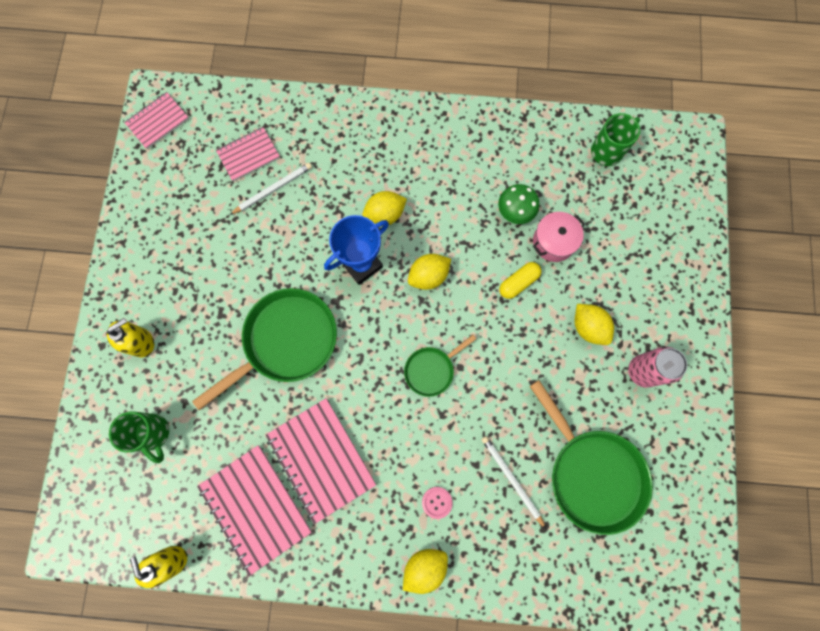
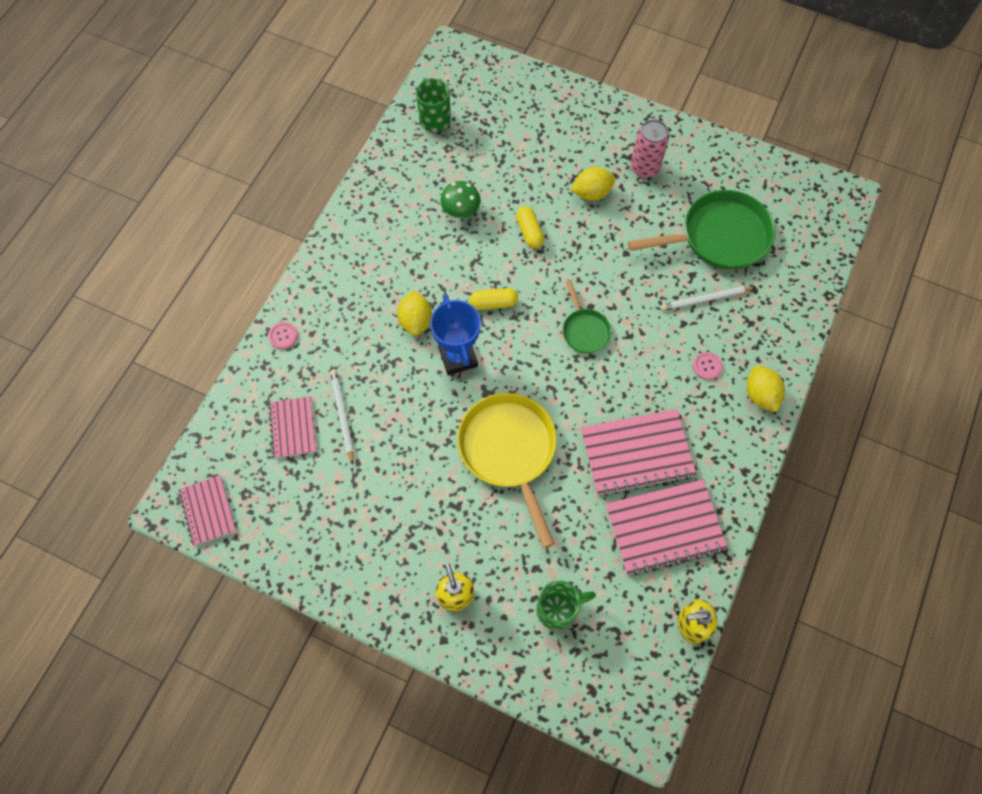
camera: 70 degrees left, 10 degrees down
green pan [192,288,337,410] -> yellow pan [457,393,557,548]
yellow lemon [408,254,451,290] -> yellow capsule [469,288,518,310]
pink pot [533,212,585,262] -> none
none -> pink button [268,322,298,349]

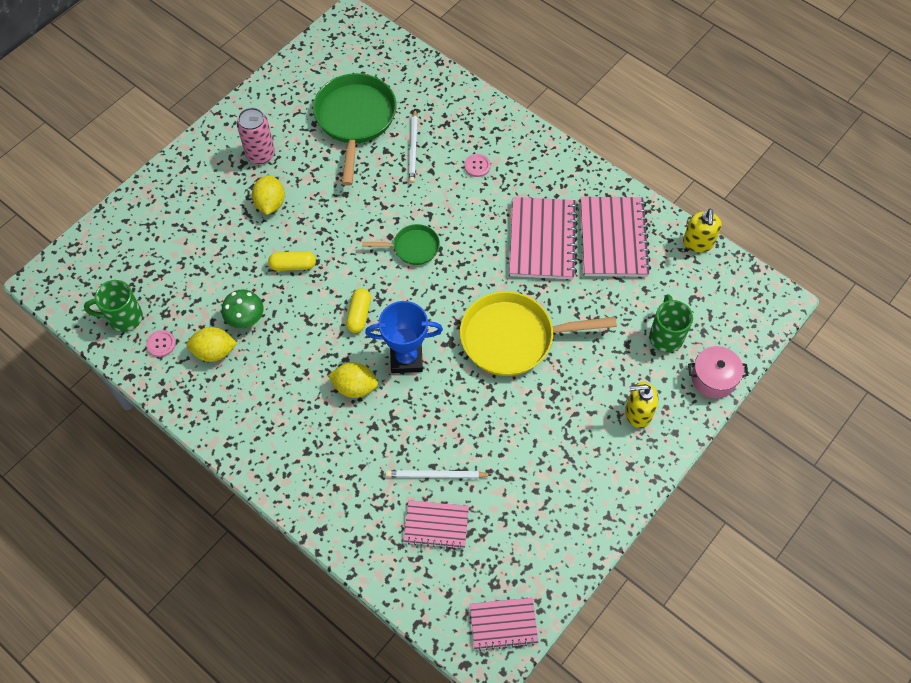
camera: 75 degrees left, 5 degrees down
pink button [268,322,298,349] -> pink button moved to [146,330,176,357]
yellow lemon [747,366,785,412] -> yellow lemon moved to [186,327,237,362]
none -> pink pot [688,346,749,398]

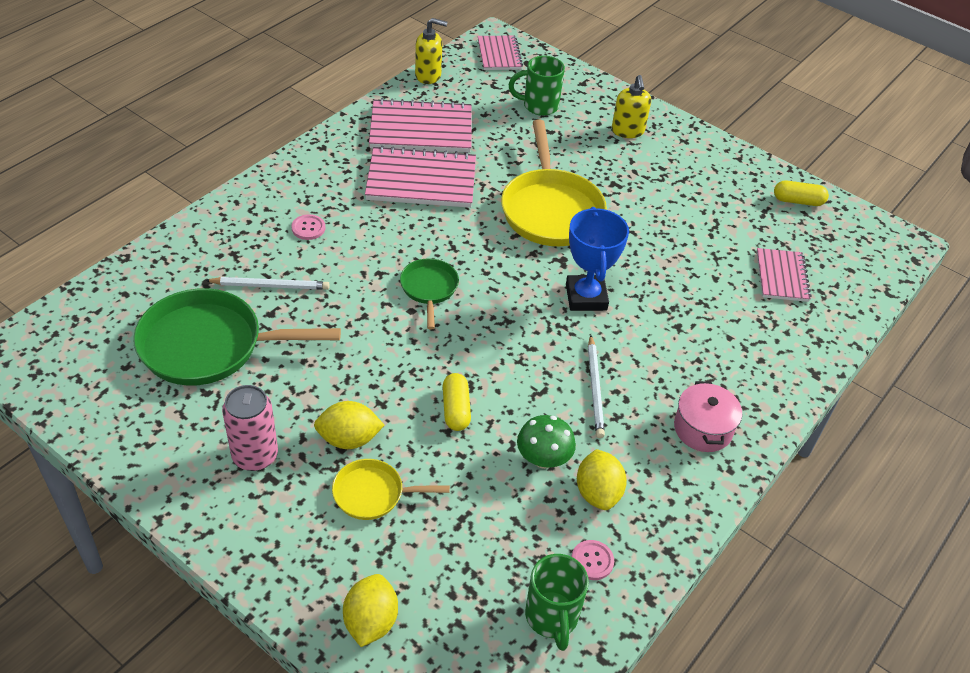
camera: 95 degrees left, 15 degrees down
yellow lemon [328,362,378,398] -> yellow lemon moved to [343,574,398,647]
yellow capsule [346,288,371,333] -> yellow capsule moved to [774,180,829,206]
white pencil [386,470,491,478] -> white pencil moved to [588,335,605,438]
pink notebook [470,598,539,651] -> pink notebook moved to [478,35,523,70]
pink pot [688,346,749,398] -> pink pot moved to [674,381,742,452]
none -> yellow pan [332,459,450,520]

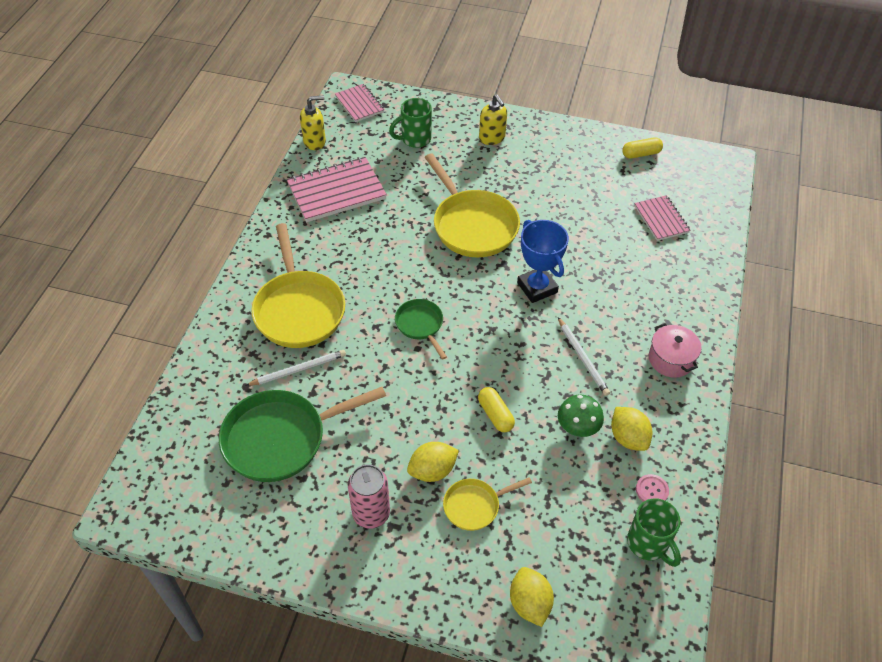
camera: 20 degrees left, 5 degrees up
pink button [292,214,325,240] -> yellow pan [251,223,345,348]
pink notebook [365,146,476,208] -> none

